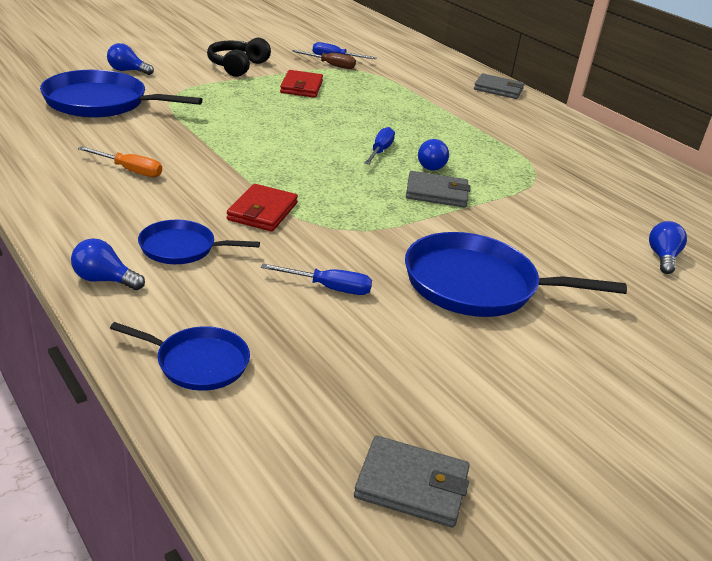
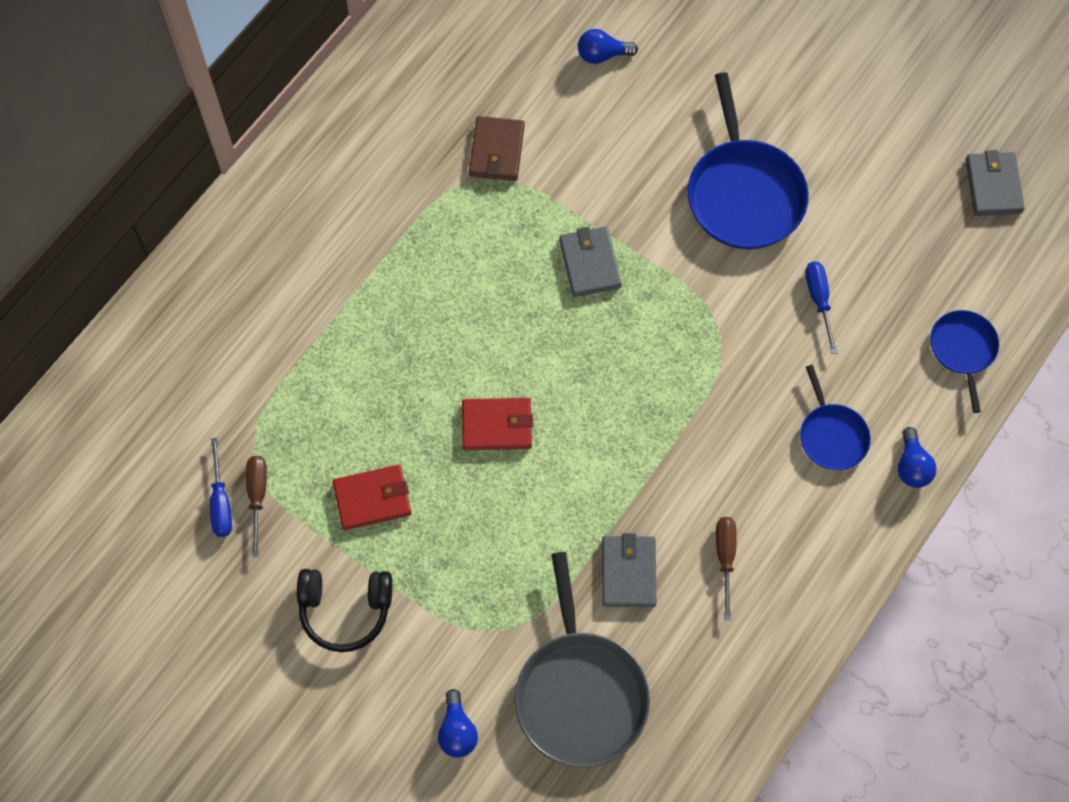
camera: 105 degrees left, 35 degrees up
blue pan [40,70,202,118] -> grey pan [515,552,650,767]
orange screwdriver [78,146,162,177] -> brown screwdriver [716,517,737,620]
red wallet [227,184,298,231] -> red wallet moved to [462,398,533,450]
blue screwdriver [364,127,395,165] -> none
blue light bulb [418,139,449,171] -> none
grey wallet [474,73,524,99] -> grey wallet moved to [602,533,656,607]
none -> brown wallet [469,116,525,181]

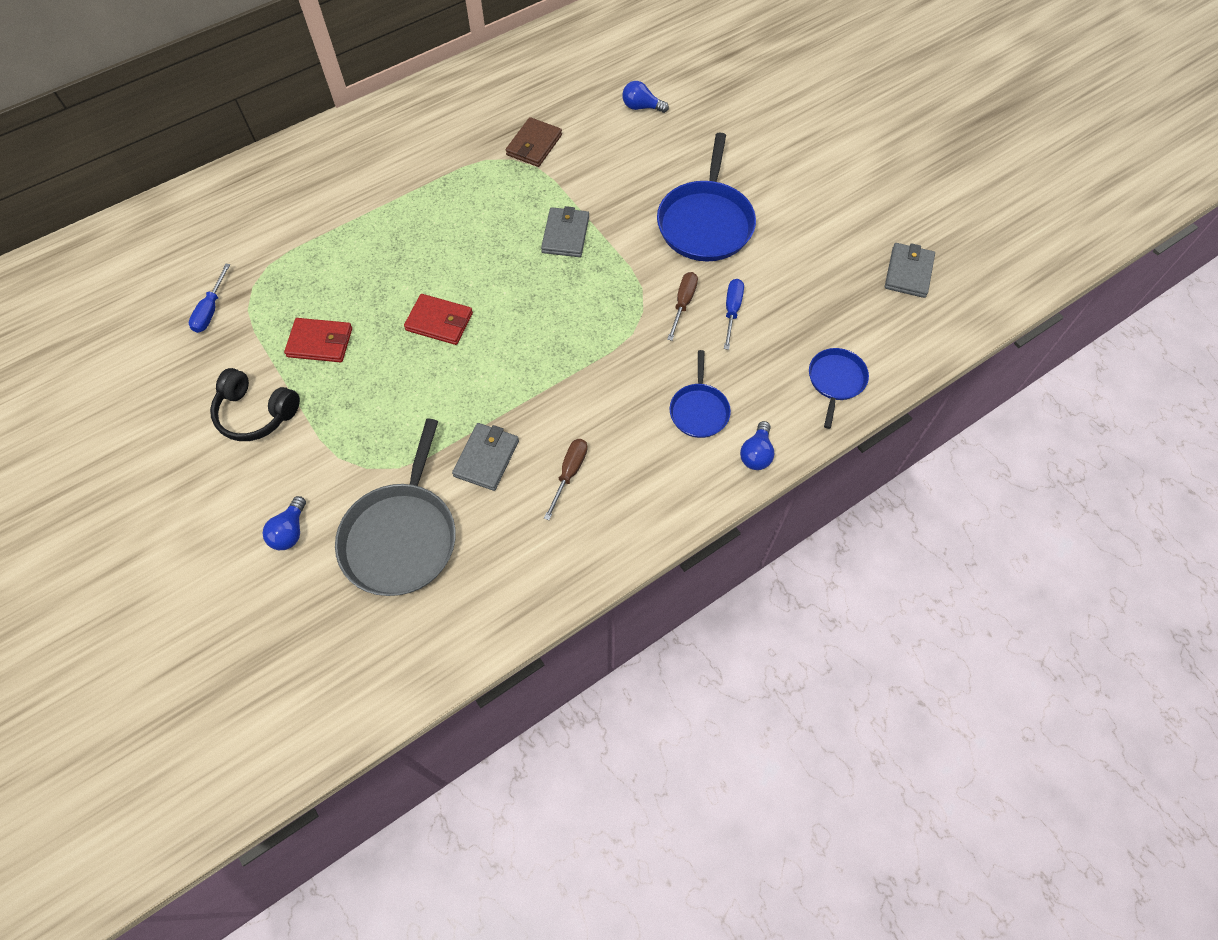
camera: 20 degrees right, 5 degrees down
brown screwdriver [246,456,267,557] -> brown screwdriver moved to [667,272,698,341]

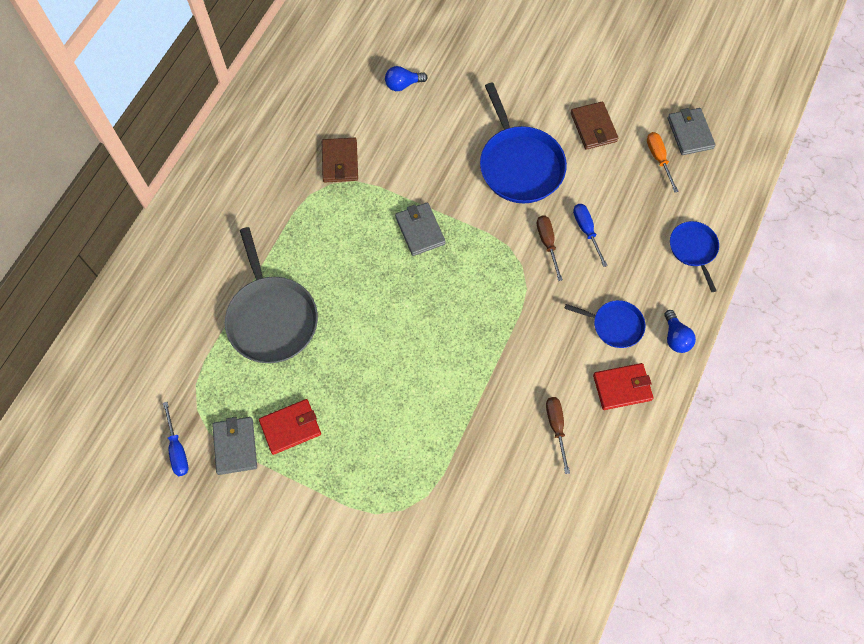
camera: 30 degrees left, 5 degrees up
black headphones [210,368,300,441] -> none
blue light bulb [263,496,306,550] -> none
grey pan [335,419,456,596] -> grey pan moved to [225,227,318,363]
red wallet [404,294,473,345] -> red wallet moved to [593,363,654,410]
grey wallet [452,423,519,491] -> grey wallet moved to [212,417,257,475]
blue pan [669,350,731,438] -> blue pan turned 45 degrees counterclockwise [564,300,645,348]
none -> brown wallet [571,101,618,150]
none -> orange screwdriver [647,132,679,193]

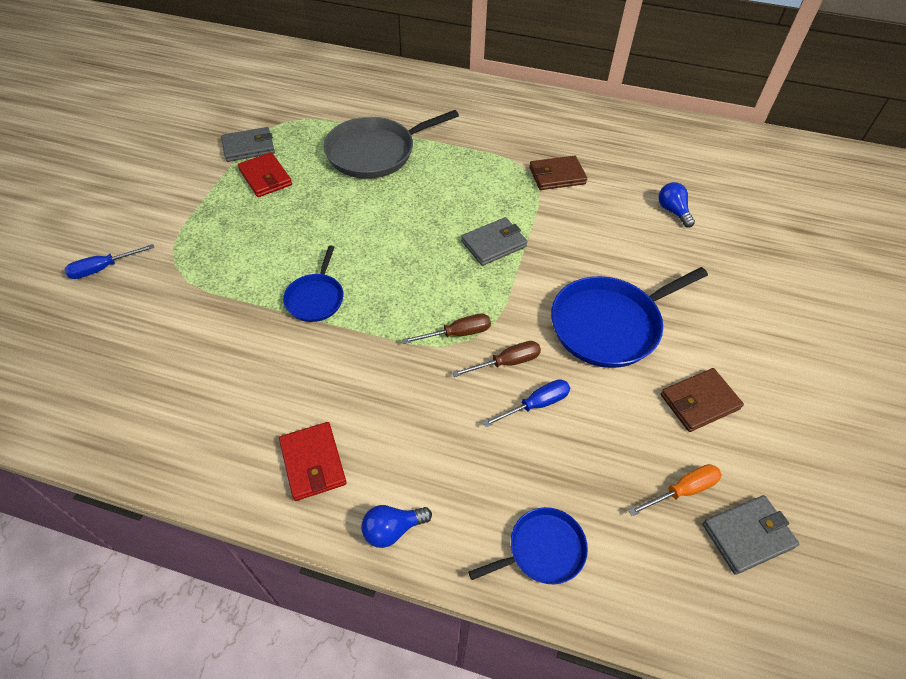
camera: 80 degrees right, 15 degrees down
blue screwdriver [163,402,188,476] -> blue screwdriver moved to [64,244,154,279]
brown screwdriver [546,397,570,474] -> brown screwdriver moved to [403,314,491,344]
blue pan [564,300,645,348] -> blue pan moved to [283,245,343,322]

